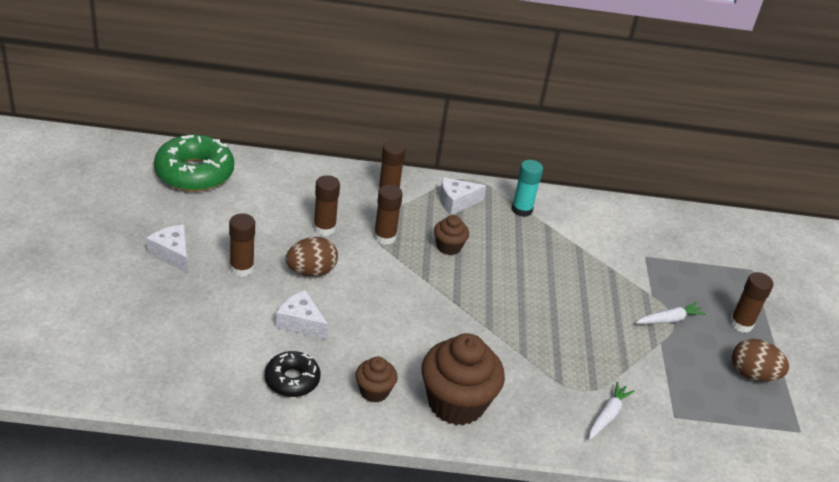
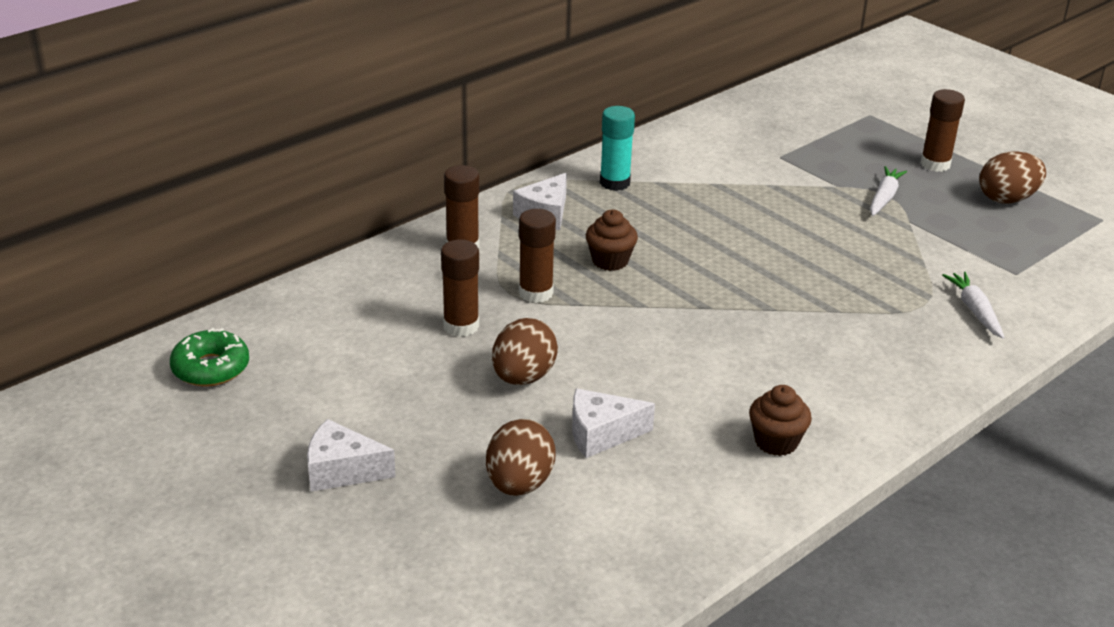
camera: 40 degrees left, 5 degrees down
green donut [154,134,234,192] -> green donut [170,328,249,387], size x0.58
brown glue stick [229,213,255,277] -> none
black donut [265,351,320,397] -> none
brown cupcake [421,333,505,426] -> none
none -> brown egg [486,419,556,496]

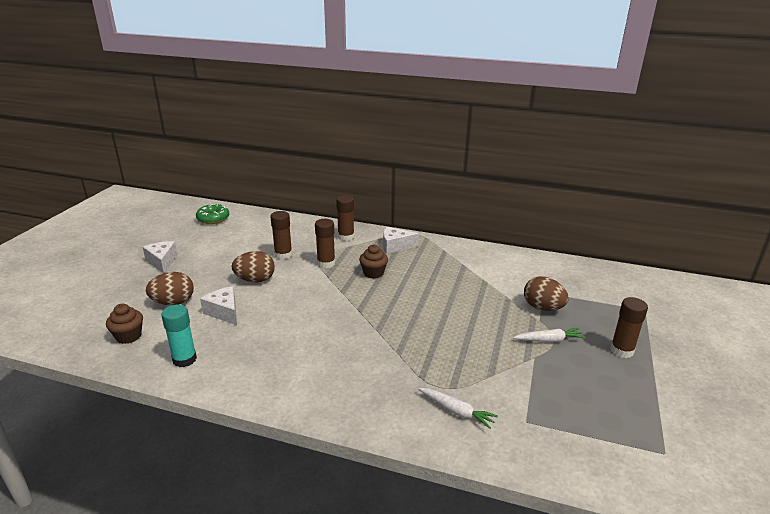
camera: 60 degrees right, 5 degrees down
turquoise glue stick [600,106,635,191] -> turquoise glue stick moved to [161,304,197,367]
brown cupcake [749,385,812,456] -> brown cupcake moved to [106,304,143,344]
white carrot [942,272,1005,339] -> white carrot turned 75 degrees clockwise [418,388,498,429]
brown egg [979,151,1046,204] -> brown egg moved to [524,277,569,311]

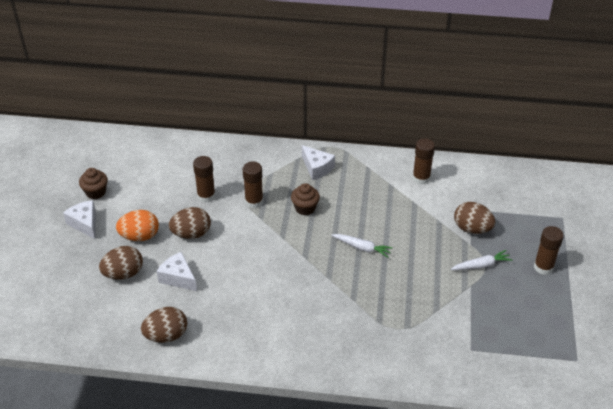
camera: 10 degrees left, 15 degrees up
brown cupcake [106,304,143,344] -> brown cupcake moved to [79,168,108,199]
turquoise glue stick [161,304,197,367] -> brown egg [141,307,187,343]
green donut [196,204,229,224] -> none
brown glue stick [336,195,354,241] -> brown glue stick moved to [412,138,435,185]
white cheese [383,227,419,254] -> white cheese turned 120 degrees counterclockwise [302,145,335,180]
white carrot [418,388,498,429] -> white carrot moved to [331,234,393,258]
none -> orange egg [116,210,159,241]

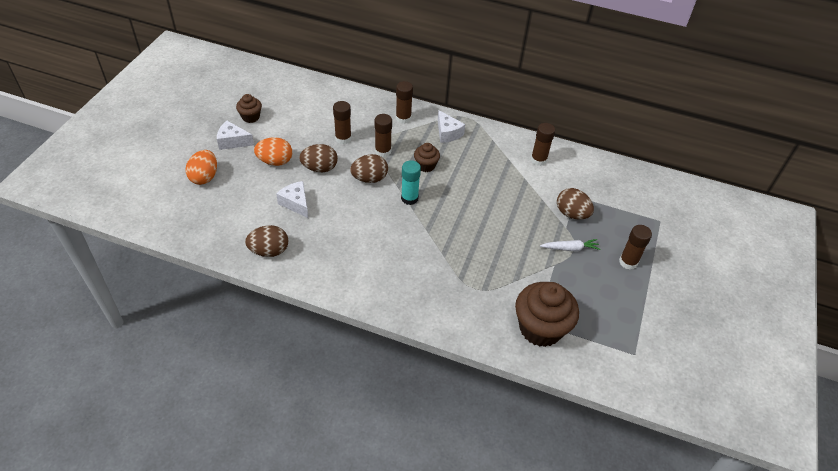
camera: 10 degrees right, 5 degrees up
white cheese [63,200,96,239] -> white cheese turned 60 degrees counterclockwise [217,121,254,150]
brown egg [99,246,143,280] -> brown egg moved to [350,154,388,183]
white carrot [331,234,393,258] -> none
none -> orange egg [185,150,217,185]
none -> brown glue stick [396,81,413,124]
none -> turquoise glue stick [401,160,421,205]
none -> brown cupcake [515,282,579,347]

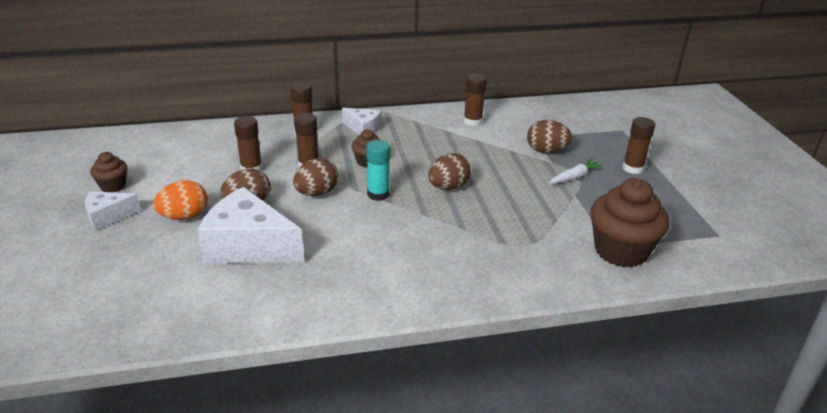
camera: 30 degrees left, 15 degrees down
orange egg [185,150,217,185] -> none
brown egg [245,225,289,257] -> brown egg moved to [428,153,471,190]
white cheese [276,181,308,218] -> white cheese [197,187,304,264], size x1.89

